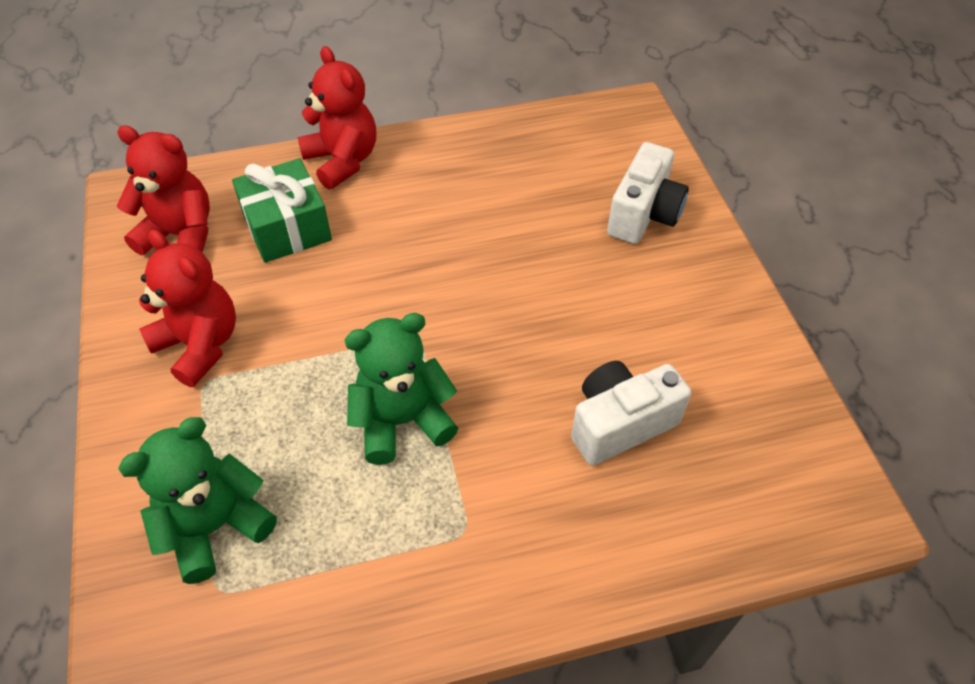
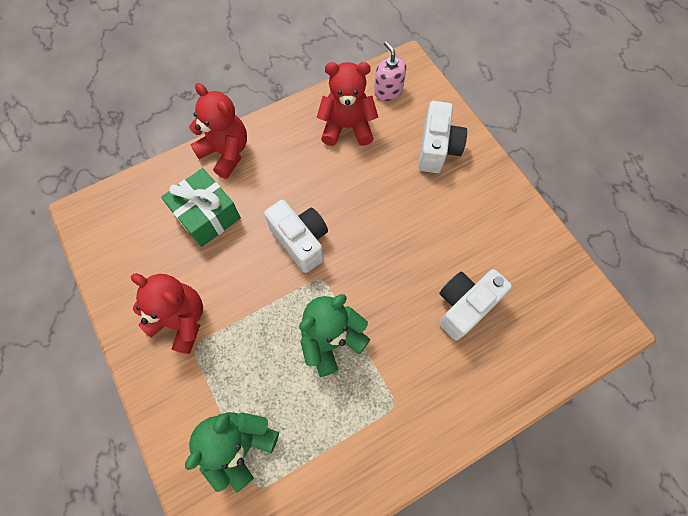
camera: 15 degrees left, 15 degrees up
red teddy bear [117,126,210,255] -> red teddy bear moved to [317,62,378,146]
none -> white camera [264,200,328,273]
none -> pink soap dispenser [374,41,406,101]

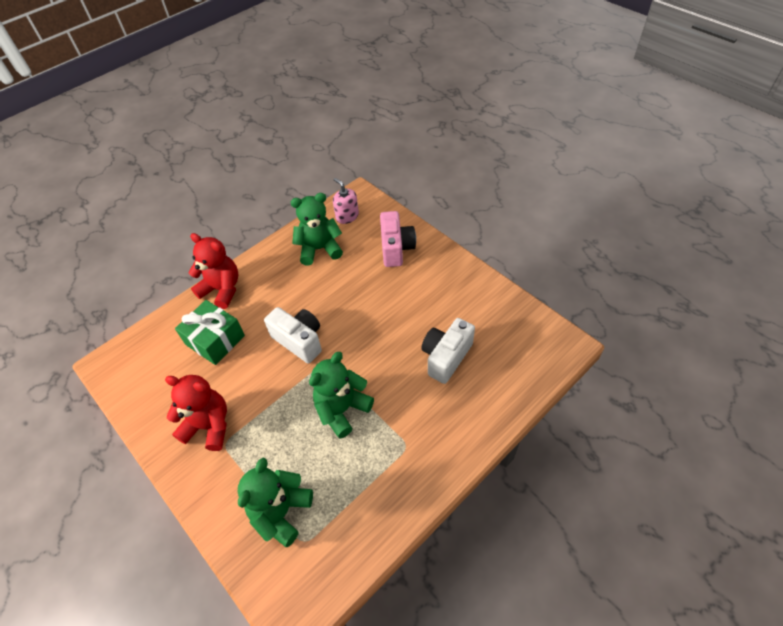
camera: 10 degrees left, 15 degrees down
red teddy bear [317,62,378,146] -> green teddy bear [291,193,343,265]
white camera [418,101,467,173] -> pink camera [380,211,416,267]

